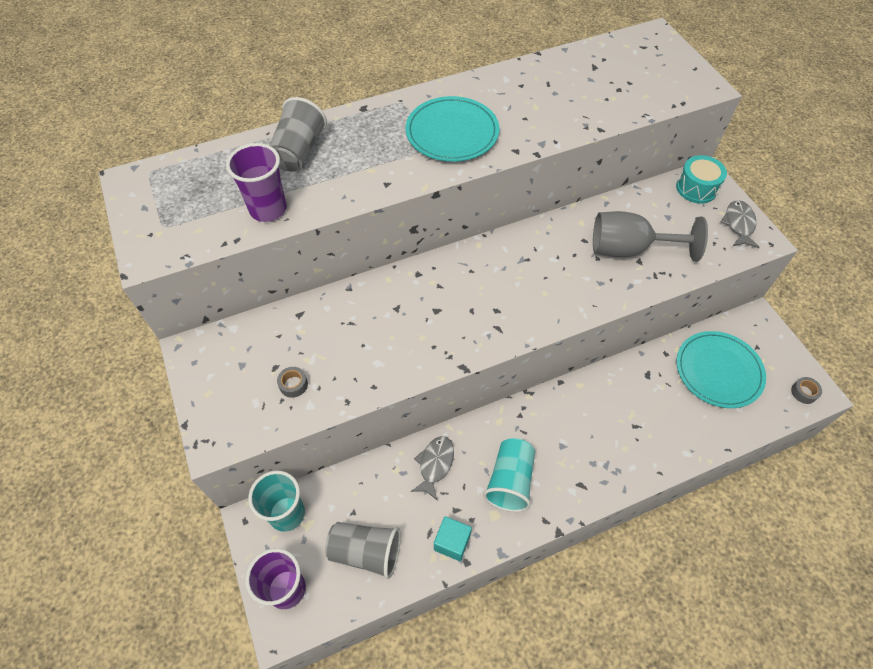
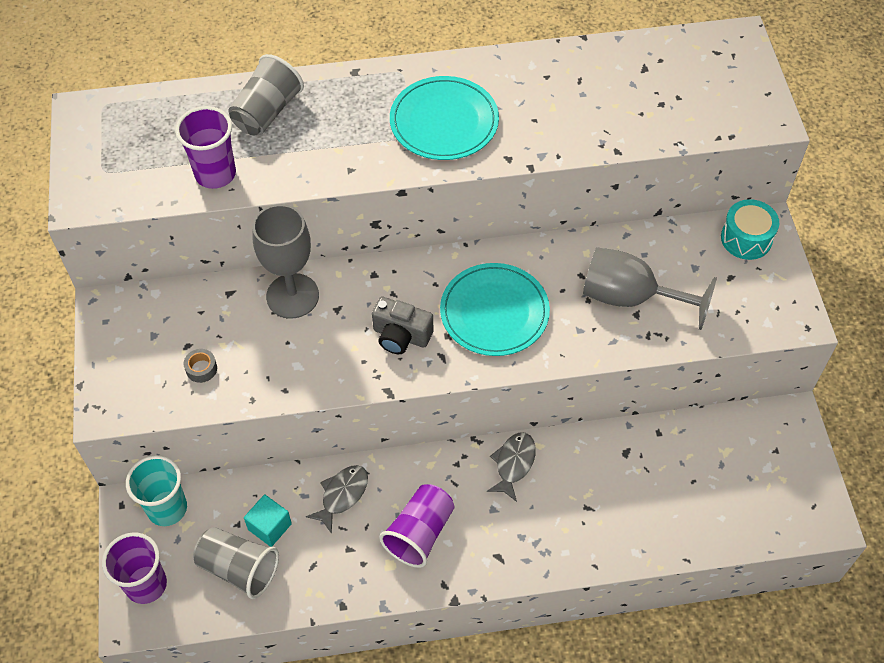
camera: 15 degrees right, 0 degrees up
turquoise cube [434,516,472,561] -> turquoise cube moved to [244,494,292,547]
turquoise cup [483,438,535,512] -> purple cup [379,484,454,568]
turquoise plate [676,331,766,408] -> turquoise plate moved to [440,263,550,356]
grey fish [721,200,760,248] -> grey fish moved to [487,432,536,502]
grey tape [791,377,822,404] -> none
none -> grey goblet [252,204,319,319]
none -> grey camera [372,297,433,354]

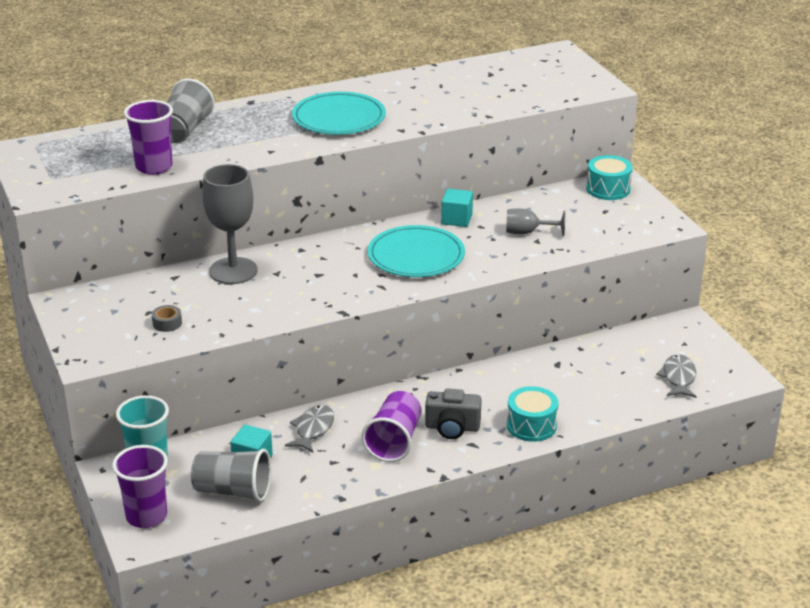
camera: 15 degrees left, 25 degrees down
grey camera [372,297,433,354] -> grey camera moved to [425,388,482,439]
grey fish [487,432,536,502] -> grey fish moved to [656,354,697,398]
grey goblet [583,247,717,330] -> grey goblet [506,208,565,236], size x0.55
none -> turquoise cube [441,189,473,227]
none -> turquoise drum [507,386,558,442]

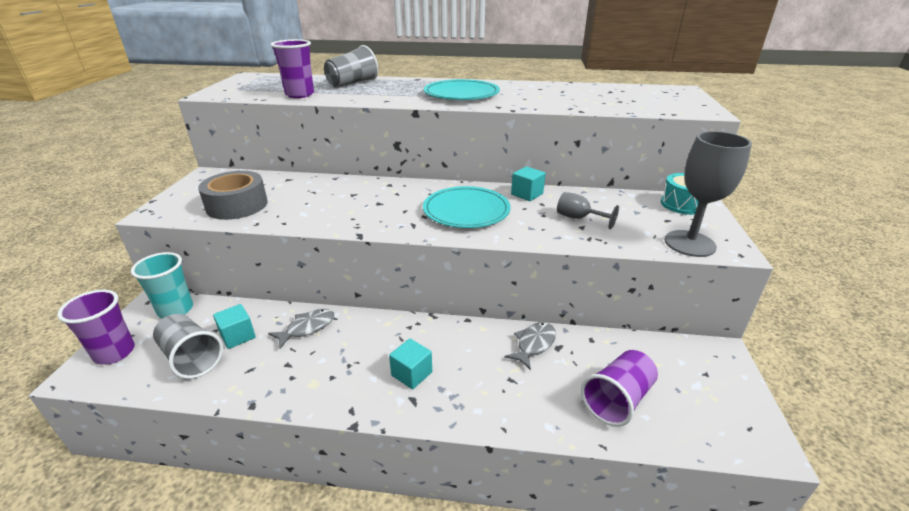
camera: 30 degrees right, 0 degrees up
grey tape [152,305,182,332] -> grey tape [198,171,268,220], size x2.44
grey goblet [203,164,258,284] -> grey goblet moved to [665,131,752,257]
purple cup [362,391,421,462] -> purple cup moved to [581,350,658,427]
grey camera [425,388,482,439] -> turquoise cube [389,338,432,389]
turquoise drum [507,386,558,442] -> none
grey fish [656,354,697,398] -> grey fish moved to [505,322,556,370]

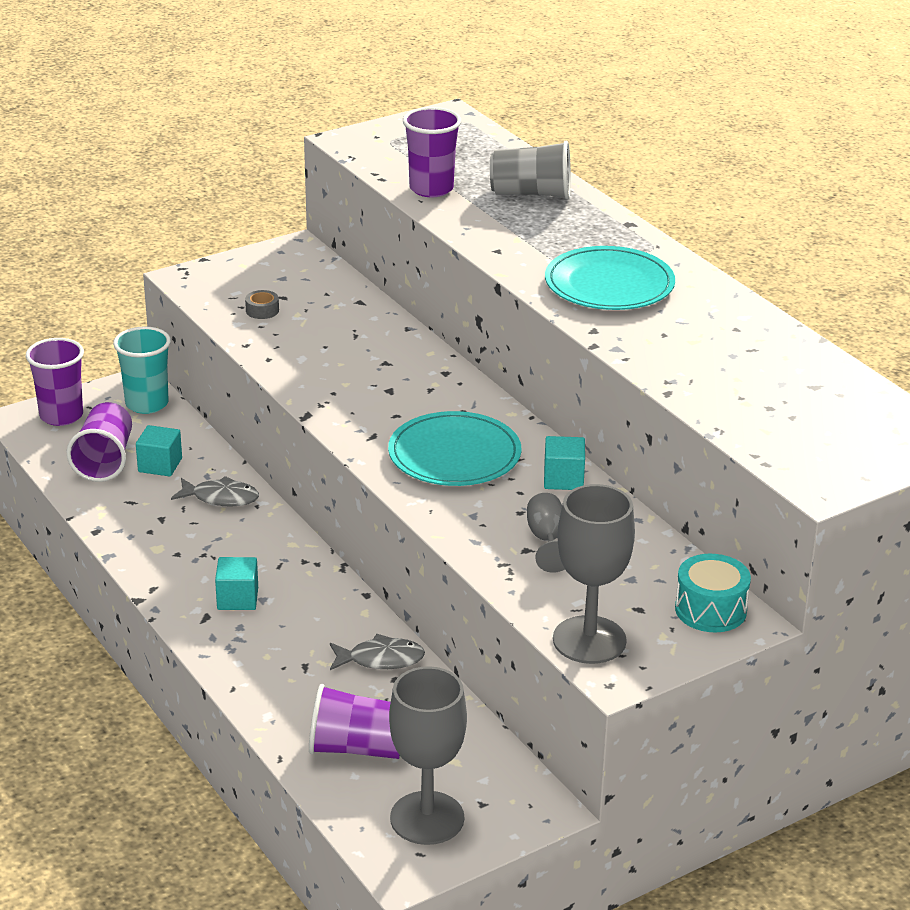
camera: 50 degrees right, 0 degrees up
grey cup [153,314,223,379] -> purple cup [66,402,132,482]
grey tape [198,171,268,220] -> grey tape [245,290,279,319], size x0.41
none -> grey goblet [389,666,467,845]

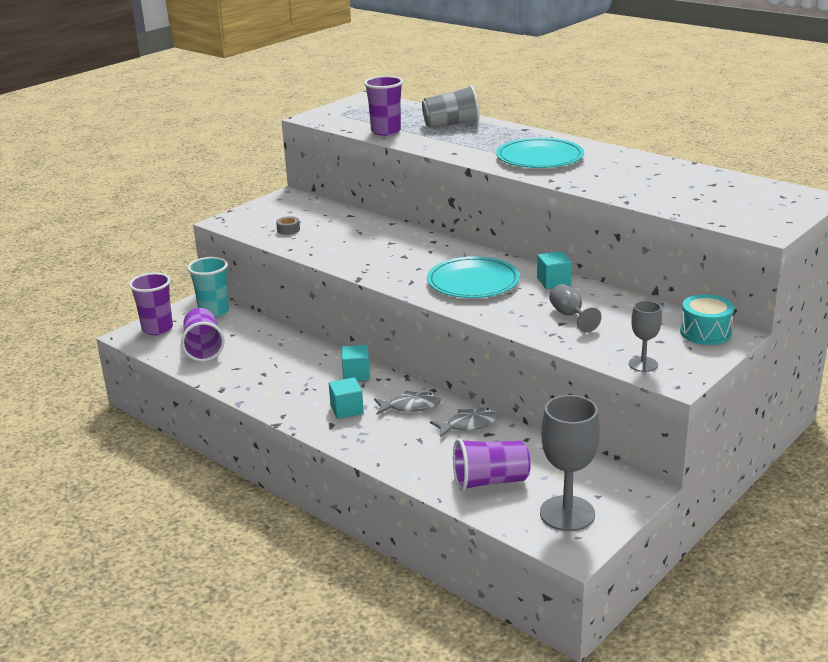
camera: 15 degrees left, 5 degrees down
turquoise cube [136,425,182,476] -> turquoise cube moved to [342,345,370,381]
grey fish [171,476,259,507] -> grey fish moved to [374,391,441,415]
grey goblet [553,484,635,664] -> grey goblet [629,301,662,372], size x0.55

